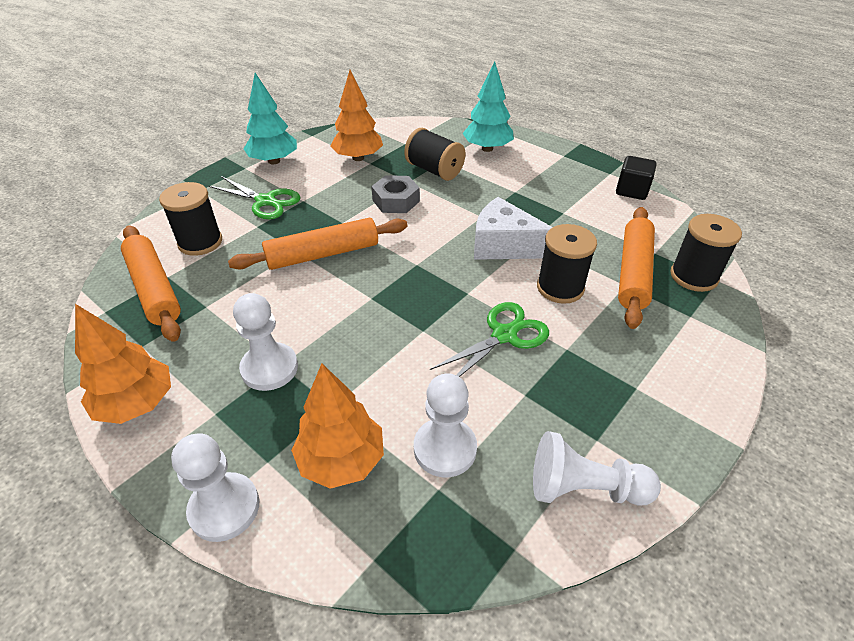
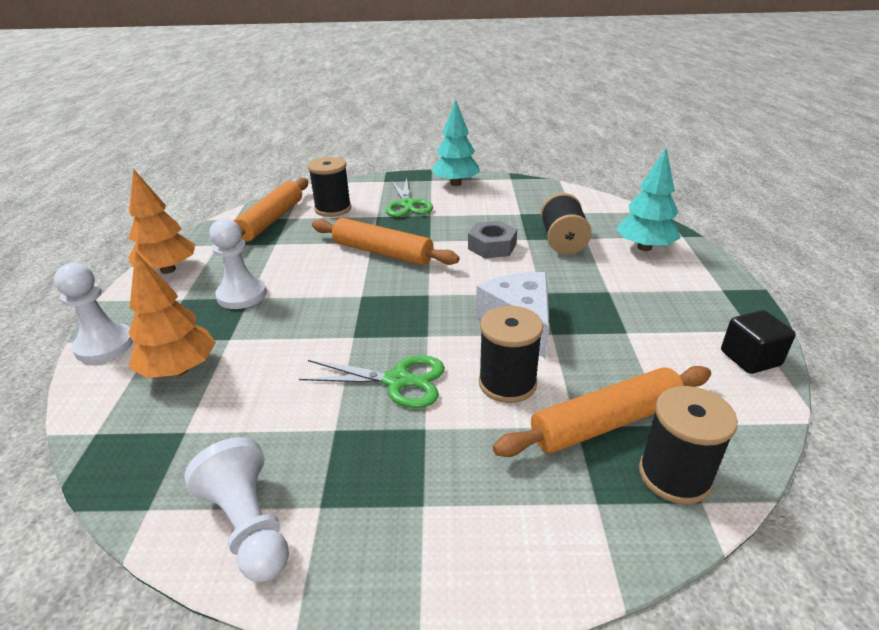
camera: 50 degrees right, 10 degrees down
orange tree [330,70,383,161] -> none
white pawn [414,373,477,477] -> none

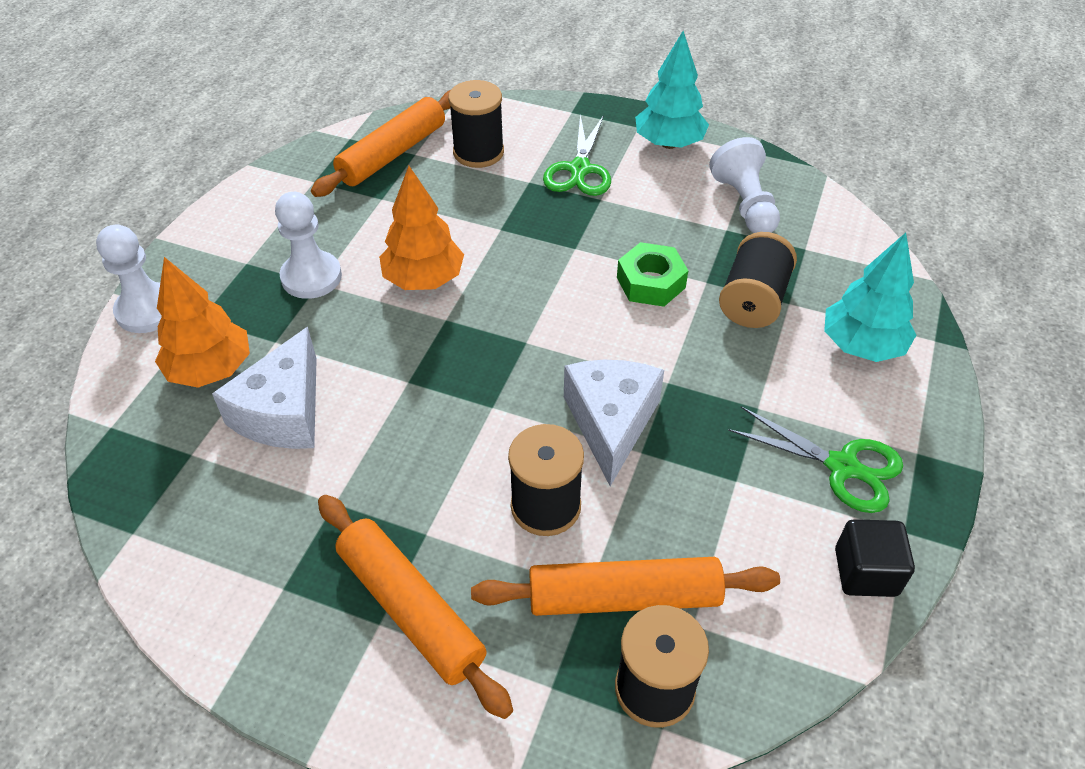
camera: 20 degrees right, 15 degrees up
orange tree [128,169,196,274] -> orange tree moved to [379,166,464,290]
white pawn [184,437,289,582] -> white pawn moved to [709,137,780,233]
green scissors [299,355,445,408] -> green scissors moved to [728,406,903,513]
orange rolling pin [312,218,459,265] -> orange rolling pin moved to [318,495,513,719]
grey nut [468,221,517,258] -> green nut [617,242,688,307]
none -> white cheese [212,327,317,449]

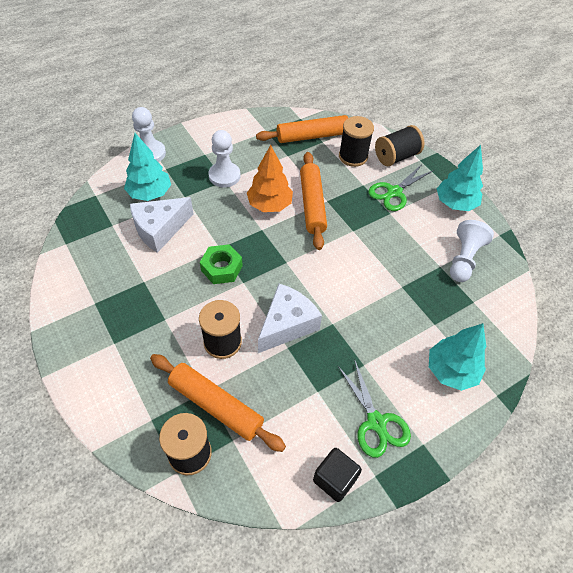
camera: 35 degrees right, 5 degrees up
orange tree [155,257,250,388] -> turquoise tree [124,133,171,201]
orange rolling pin [318,495,513,719] -> orange rolling pin moved to [300,152,327,250]
green nut [617,242,688,307] -> green nut moved to [200,244,243,284]
black spool [719,232,797,328] -> black spool moved to [375,125,424,166]

